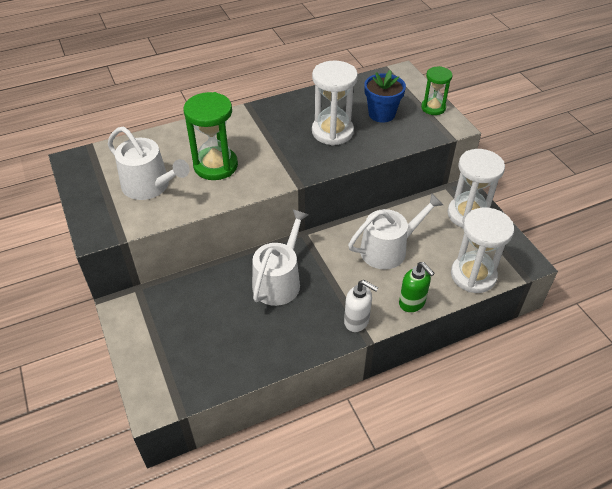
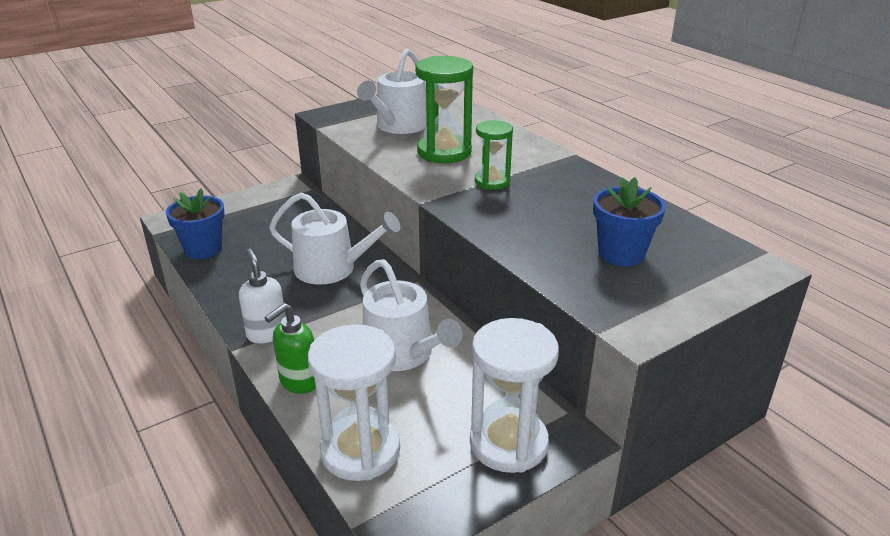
camera: 80 degrees right, 15 degrees down
white hourglass [312,61,358,145] -> none
white soap dispenser [344,280,378,332] -> white soap dispenser turned 135 degrees clockwise [239,249,286,343]
green hourglass [421,66,453,115] -> green hourglass moved to [475,120,513,190]
none -> blue flower pot [166,188,225,259]

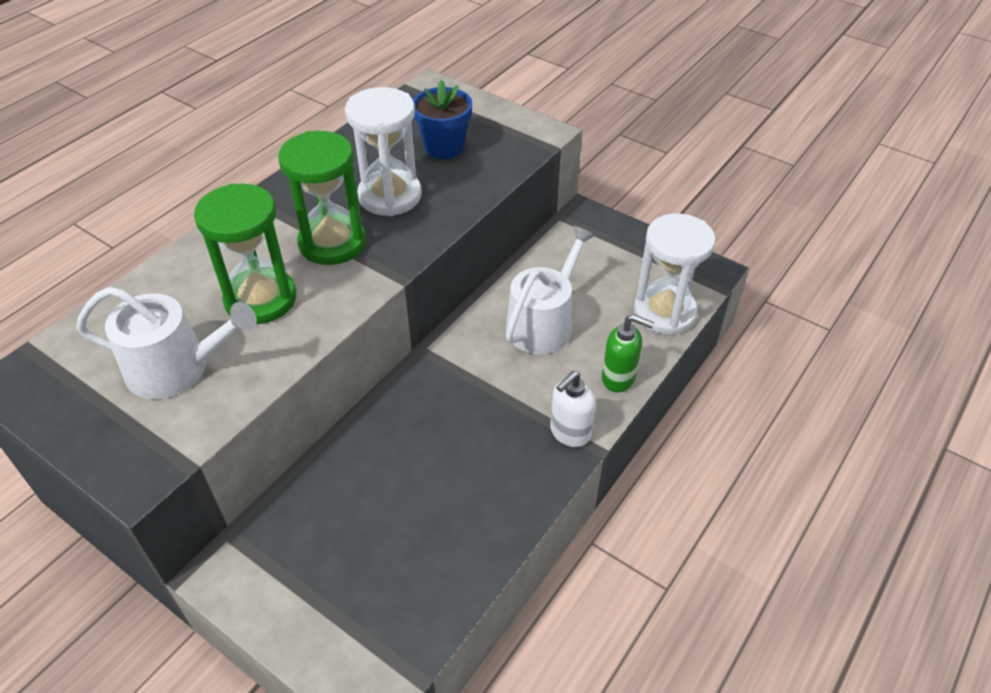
camera: 110 degrees left, 15 degrees up
blue flower pot [166,188,225,259] -> none
white watering can [269,192,400,285] -> none
white hourglass [470,318,559,473] -> white hourglass moved to [345,87,422,216]
green hourglass [475,120,513,190] -> green hourglass [278,131,366,265], size x1.65

